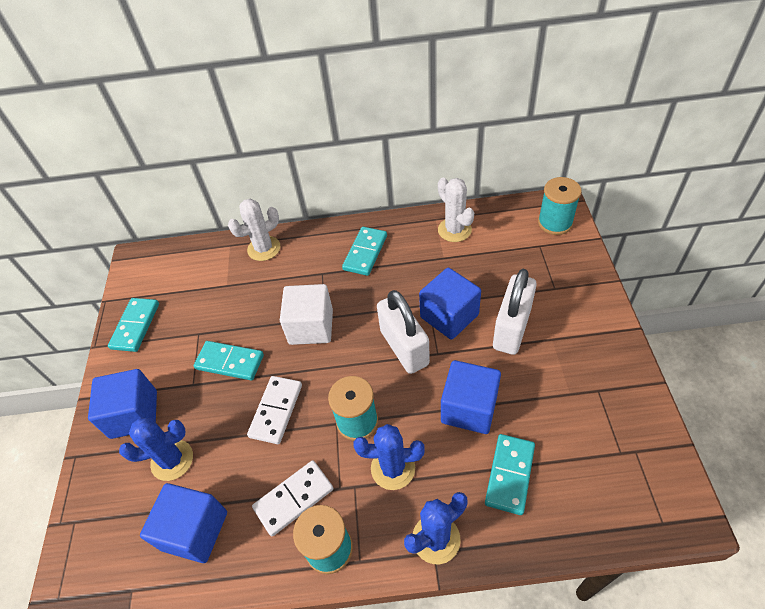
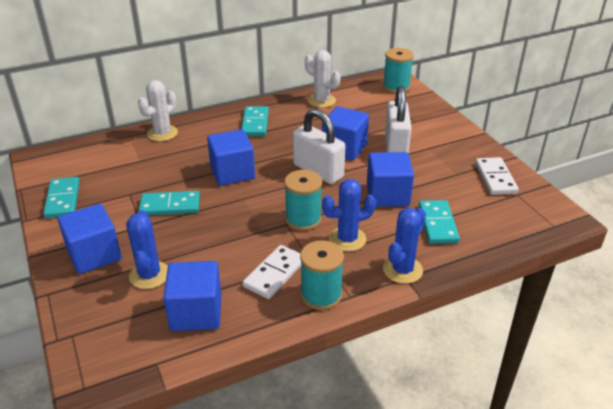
camera: 25 degrees left, 15 degrees down
blue cactus [119,418,193,481] -> blue cactus turned 60 degrees counterclockwise [126,210,168,289]
white domino [247,376,302,444] -> white domino moved to [475,157,519,195]
white cube [280,284,333,345] -> blue cube [207,129,255,186]

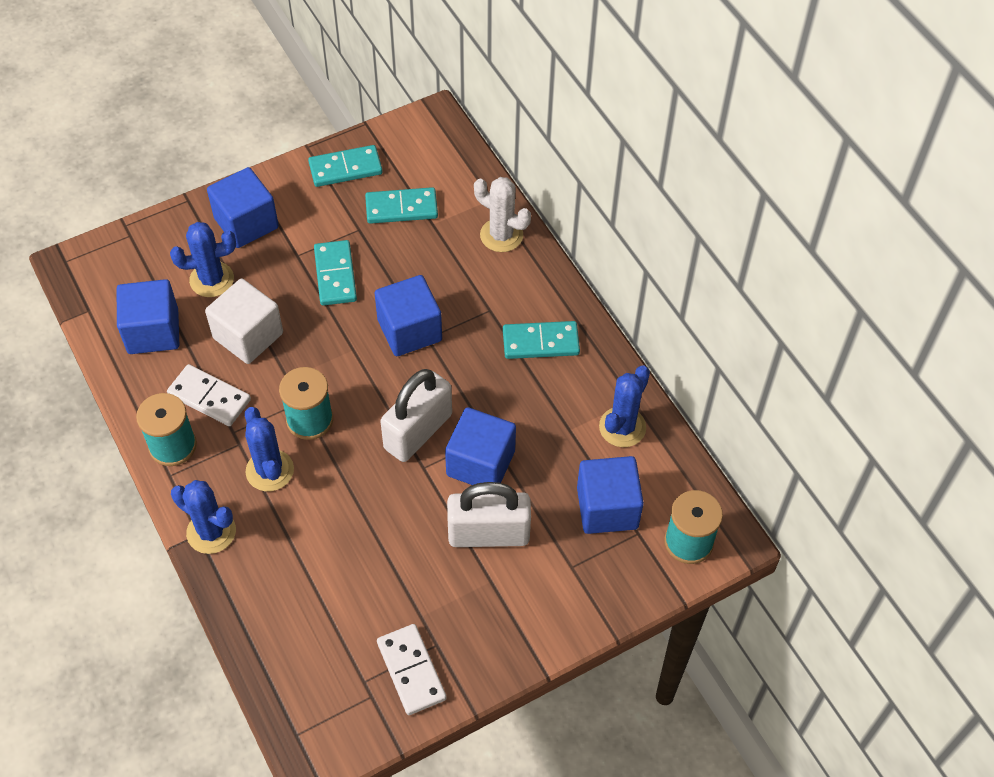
camera: 85 degrees right, 20 degrees up
white cactus [305,50,340,108] -> blue cactus [599,366,650,447]
blue cube [367,152,414,207] -> blue cube moved to [577,456,644,534]
turquoise domino [419,200,460,244] -> turquoise domino moved to [365,187,438,224]
white domino [475,157,519,195] -> white domino turned 75 degrees clockwise [377,624,447,715]
none -> white cube [205,279,283,364]

